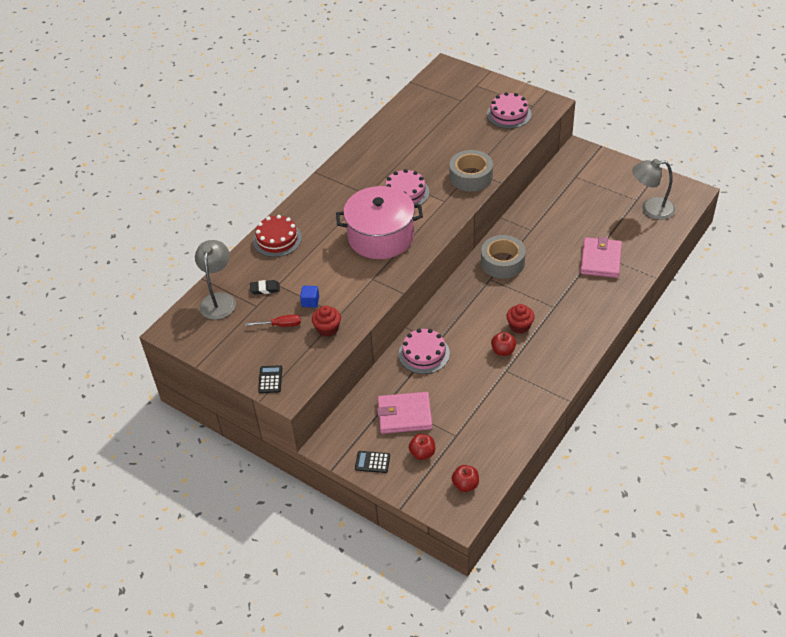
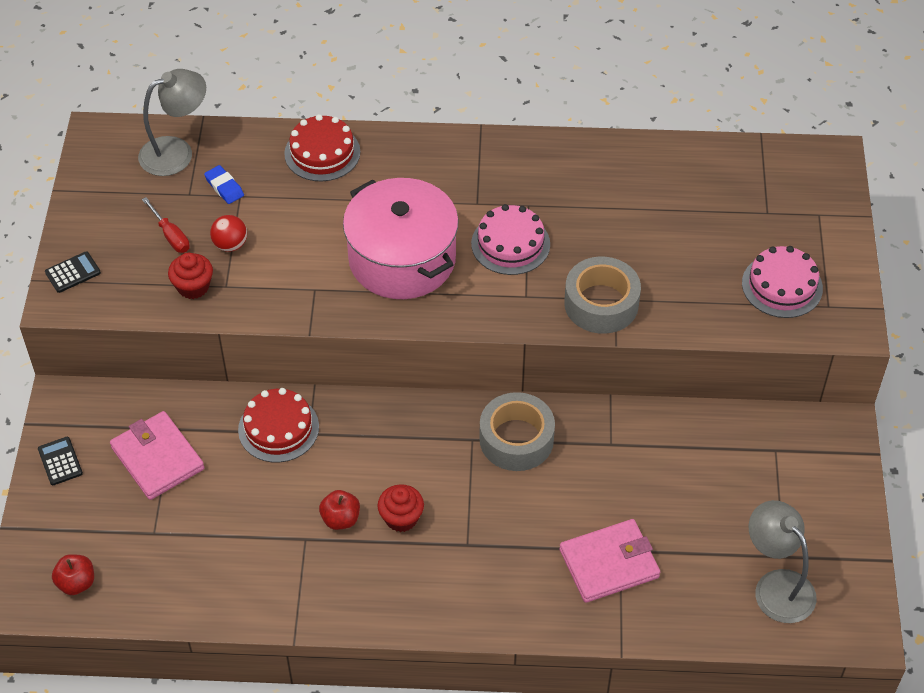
camera: 55 degrees right, 5 degrees up
black eraser [250,280,280,295] -> blue eraser [204,165,244,204]
blue cube [300,286,319,308] -> red ball [210,215,247,252]
pink cake [399,329,450,374] -> red cake [238,388,319,462]
red apple [409,434,435,460] -> none

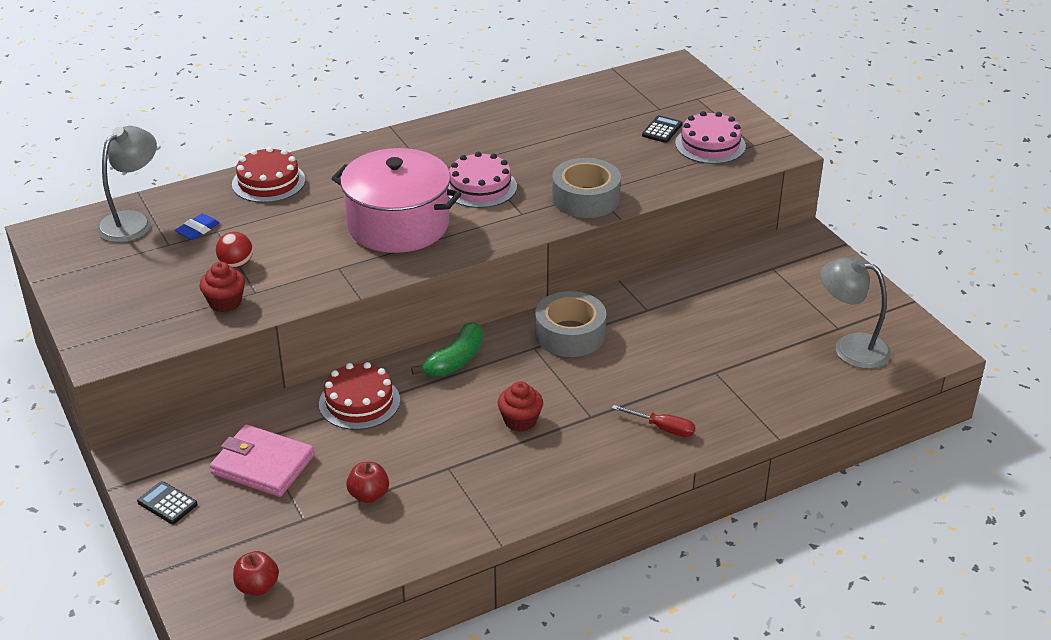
camera: 30 degrees left, 15 degrees down
black calculator [45,251,101,293] -> black calculator moved to [642,115,683,143]
red screwdriver [142,197,190,253] -> red screwdriver moved to [612,405,695,437]
blue eraser [204,165,244,204] -> blue eraser turned 75 degrees counterclockwise [175,214,220,240]
red apple [319,490,360,530] -> red apple moved to [346,462,389,503]
pink wallet [559,519,660,603] -> none
none -> green banana [411,322,483,376]

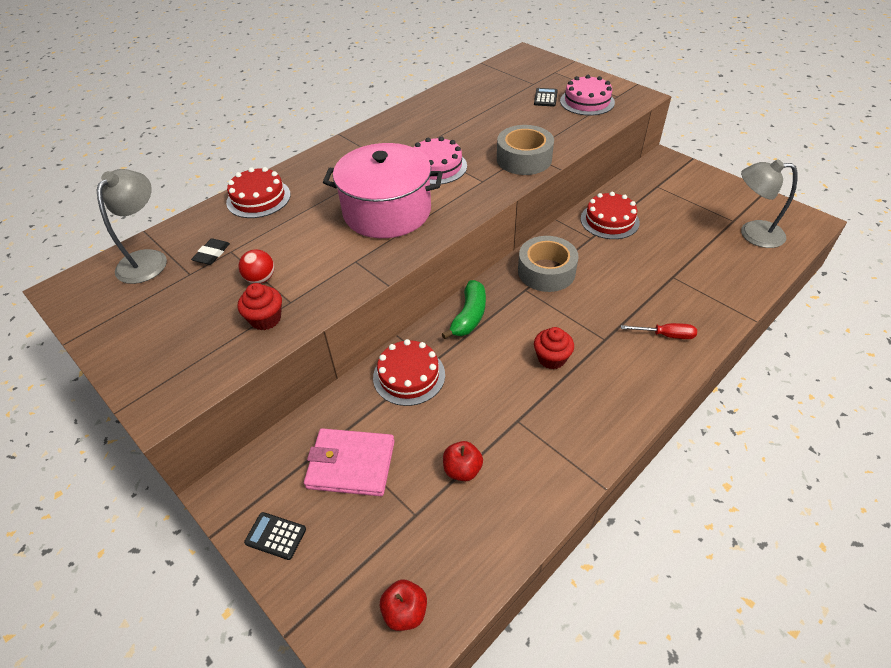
camera: 15 degrees left, 10 degrees up
blue eraser [175,214,220,240] -> black eraser [191,238,230,265]
none -> red cake [581,192,640,239]

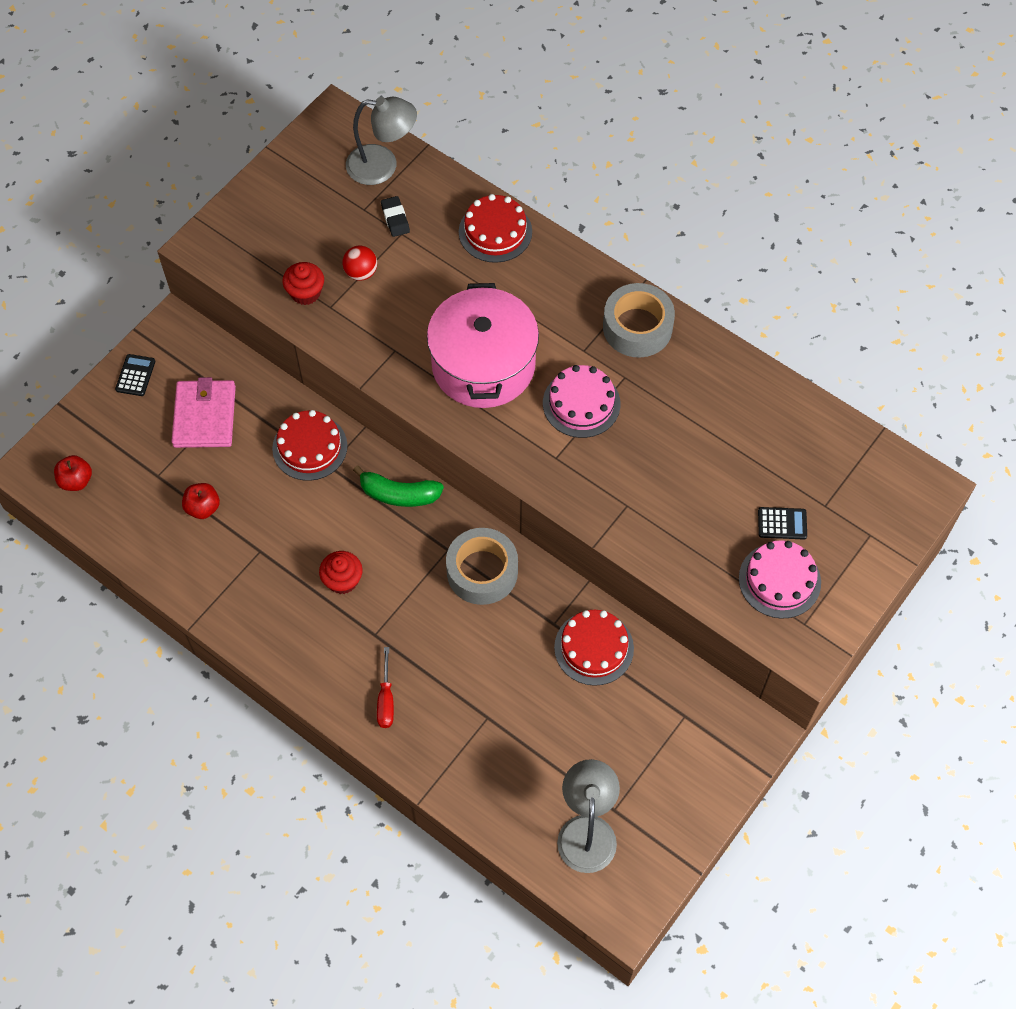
camera: 80 degrees right, 15 degrees up
black eraser [191,238,230,265] -> black eraser turned 60 degrees clockwise [381,196,410,237]
grey tape [497,125,554,175] -> grey tape moved to [603,283,675,357]

